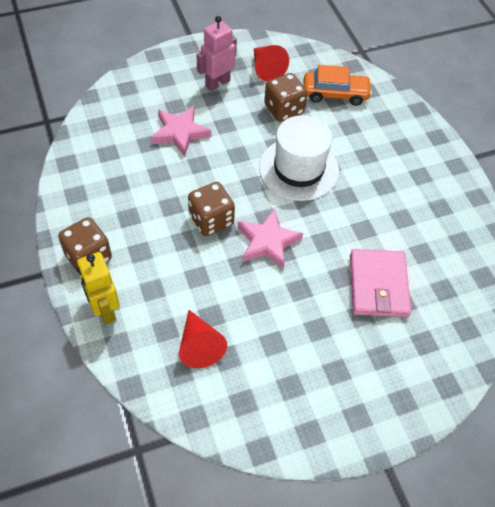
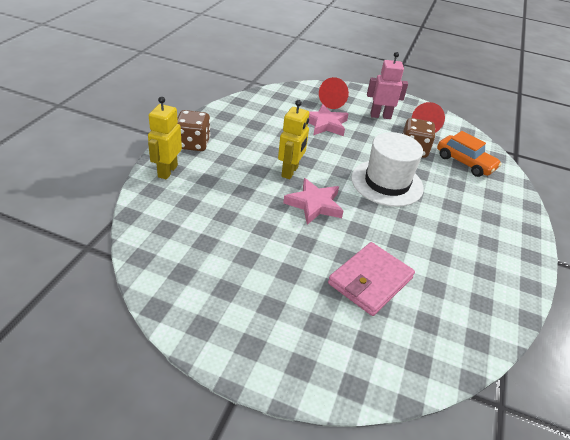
camera: 40 degrees right, 15 degrees down
red cone [179,310,227,368] -> red cone moved to [319,77,349,109]
brown dice [188,182,235,236] -> yellow robot [278,100,309,179]

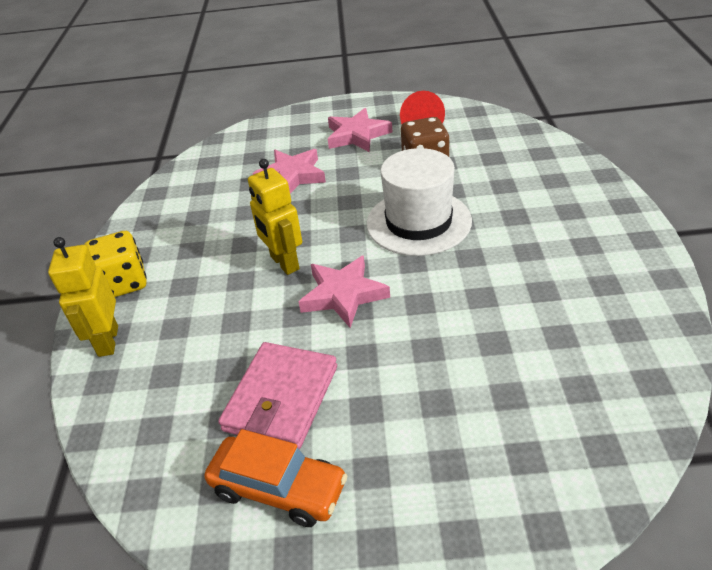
camera: 15 degrees left, 0 degrees up
brown dice [177,110,210,151] -> yellow dice [84,231,147,297]
yellow robot [278,100,309,179] -> yellow robot turned 150 degrees clockwise [248,159,302,275]
red cone [319,77,349,109] -> none
pink wallet [328,242,415,316] -> pink wallet moved to [218,342,337,449]
pink robot [367,52,408,119] -> pink star [328,108,393,152]
orange car [437,131,502,177] -> orange car moved to [205,429,347,527]

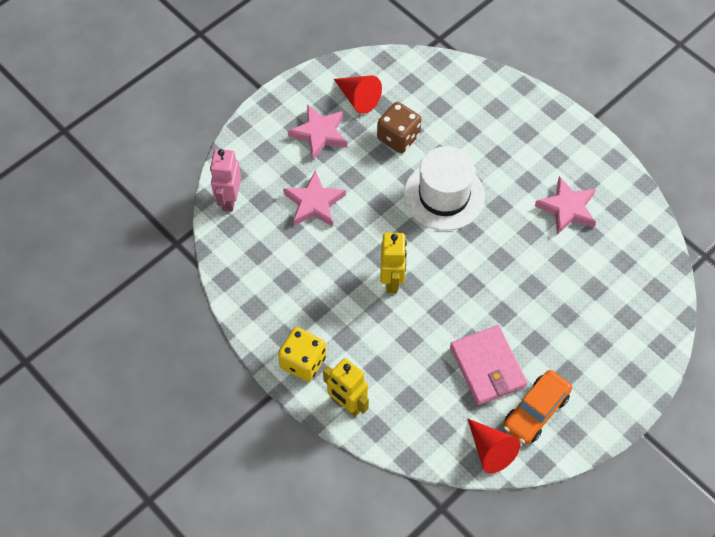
camera: 45 degrees left, 20 degrees up
orange car [205,429,347,527] -> orange car turned 150 degrees clockwise [503,370,572,444]
yellow robot [248,159,302,275] -> yellow robot turned 105 degrees counterclockwise [380,233,407,293]
pink star [299,255,390,328] -> pink star moved to [535,176,596,235]
none -> pink robot [210,149,241,212]
none -> red cone [467,418,520,473]

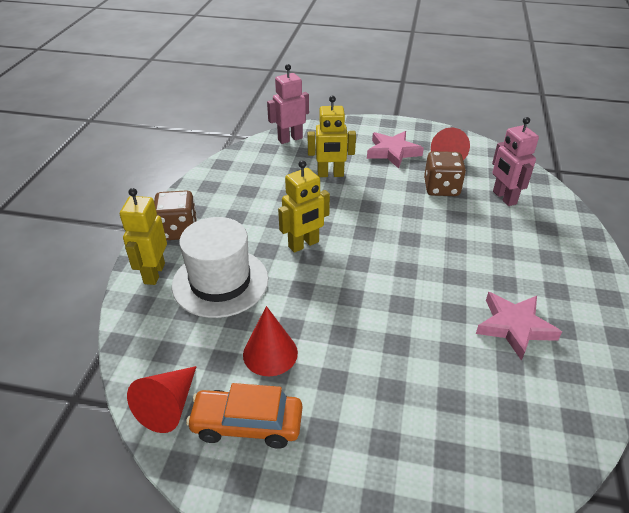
camera: 55 degrees right, 20 degrees down
yellow dice [278,327,326,382] -> brown dice [154,190,197,240]
pink star [283,170,346,227] -> yellow robot [308,96,356,177]
white hat [404,146,485,231] -> white hat moved to [172,217,268,318]
pink wallet [450,325,528,405] -> red cone [243,306,298,376]
none -> pink robot [492,117,539,206]

